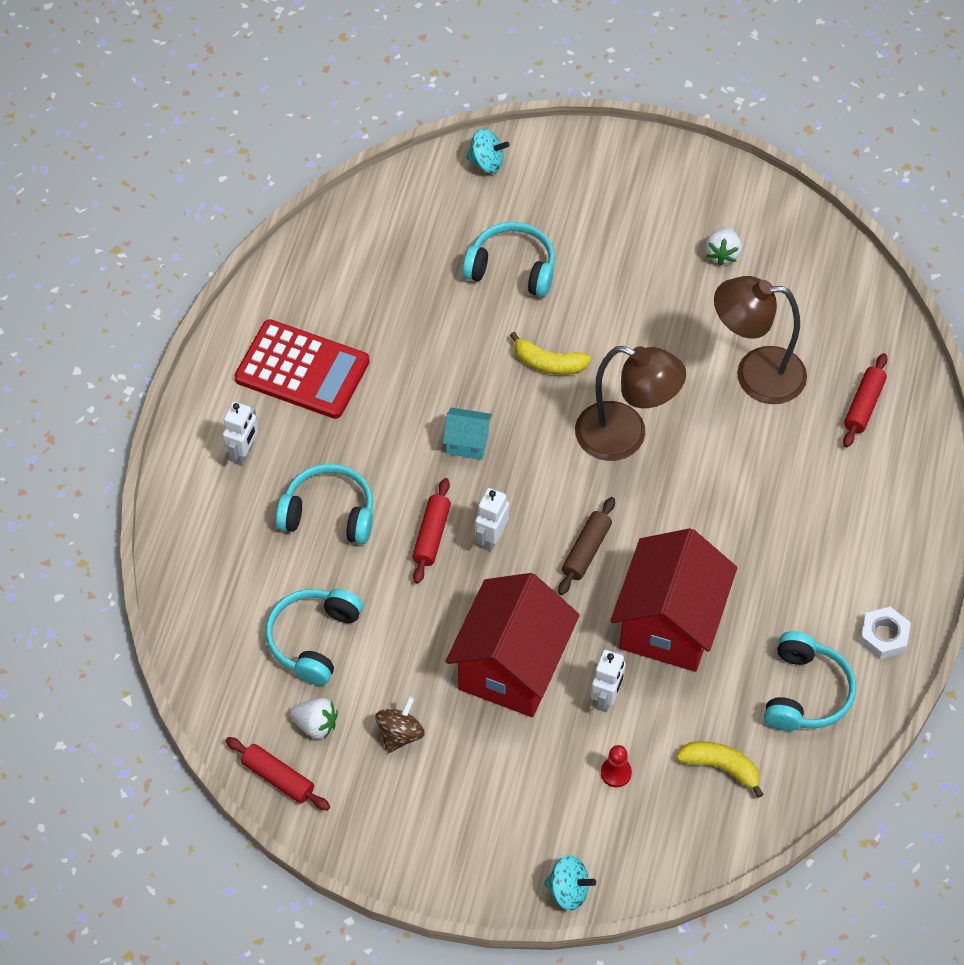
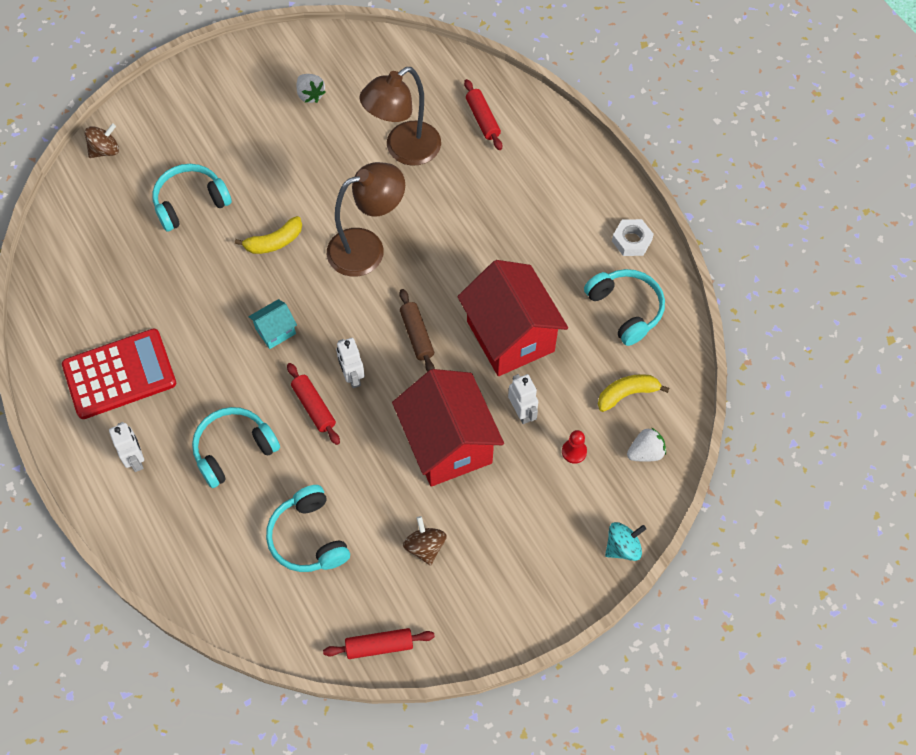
camera: 45 degrees left, 5 degrees up
white strawberry [290,698,338,739] -> white strawberry moved to [627,427,666,462]
turquoise spinning top [466,128,510,173] -> brown spinning top [85,123,119,158]

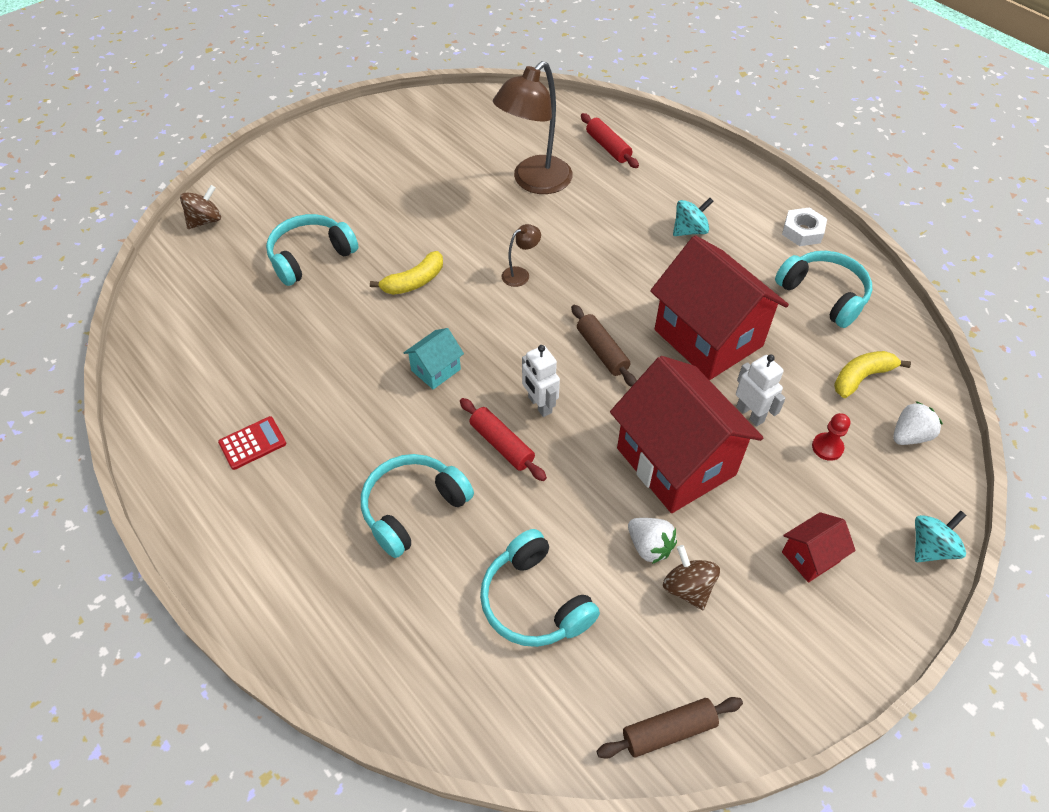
camera: 10 degrees left, 10 degrees down
red calculator [62,328,176,419] -> red calculator [218,416,286,470], size x0.46
white robot [109,422,144,472] -> none
white strawberry [296,74,326,103] -> white strawberry moved to [628,518,677,564]
red rolling pin [323,628,435,659] -> brown rolling pin [597,697,743,759]
brown lamp [327,162,405,277] -> brown lamp [502,224,541,287], size x0.43
none -> turquoise spinning top [673,198,714,236]
none -> red house [782,512,856,582]

